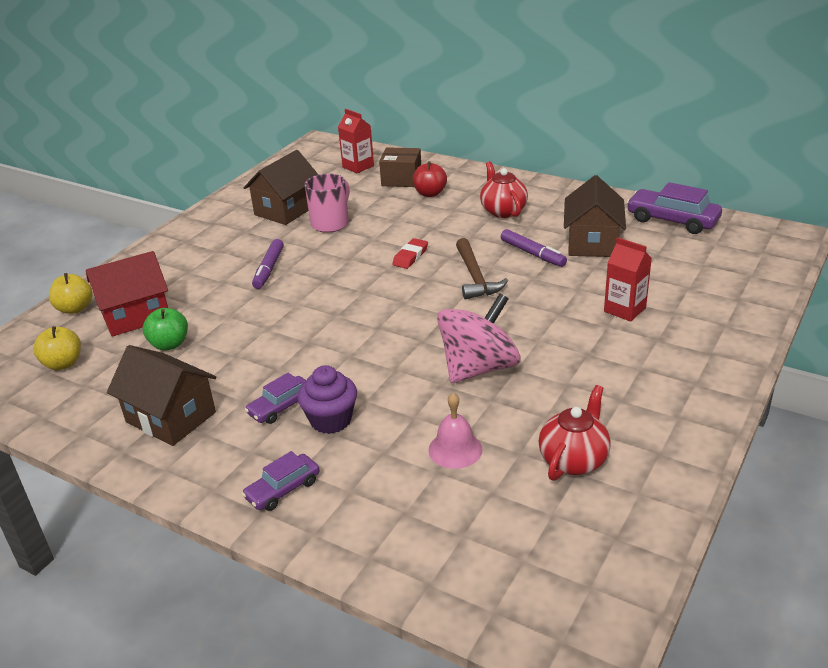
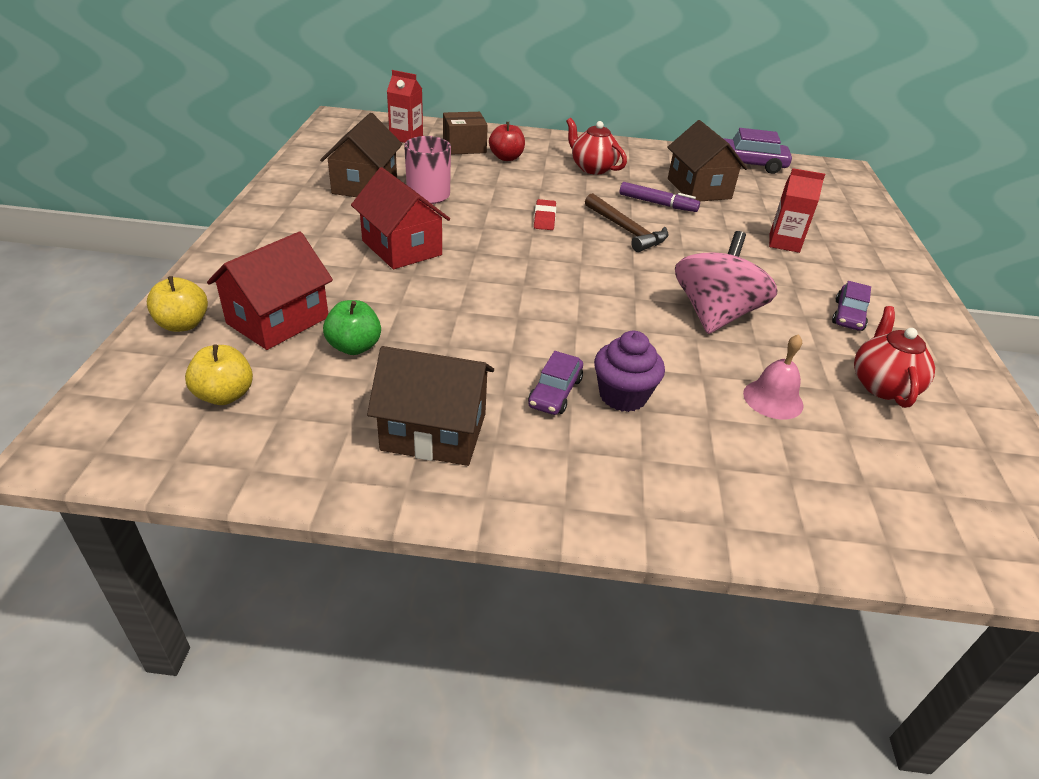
camera: 30 degrees left, 5 degrees up
purple car [242,451,320,511] -> purple car moved to [832,281,871,331]
purple marker [252,239,284,289] -> red house [351,167,450,269]

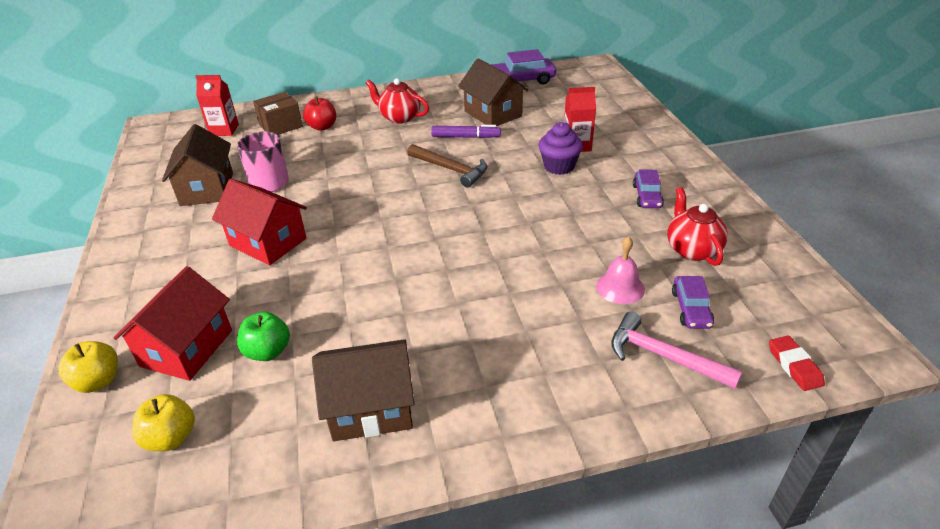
camera: 15 degrees left, 0 degrees up
purple car [528,351,583,415] -> purple car moved to [672,276,714,329]
red eraser [534,199,556,230] -> red eraser moved to [769,335,825,391]
purple cupcake [594,331,665,412] -> purple cupcake moved to [539,122,583,175]
pink spinning top [675,231,778,334] -> none
none -> pink hammer [611,312,742,389]

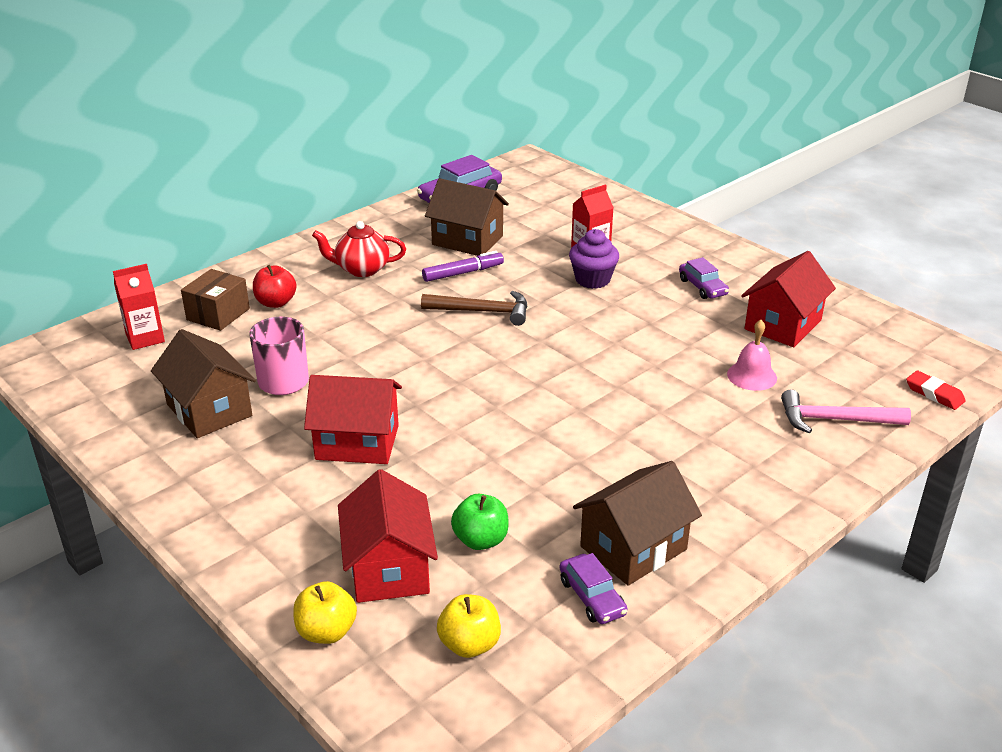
camera: 30 degrees left, 5 degrees down
red teapot [667,187,728,266] -> red house [741,251,836,347]
purple car [672,276,714,329] -> purple car moved to [560,553,628,624]

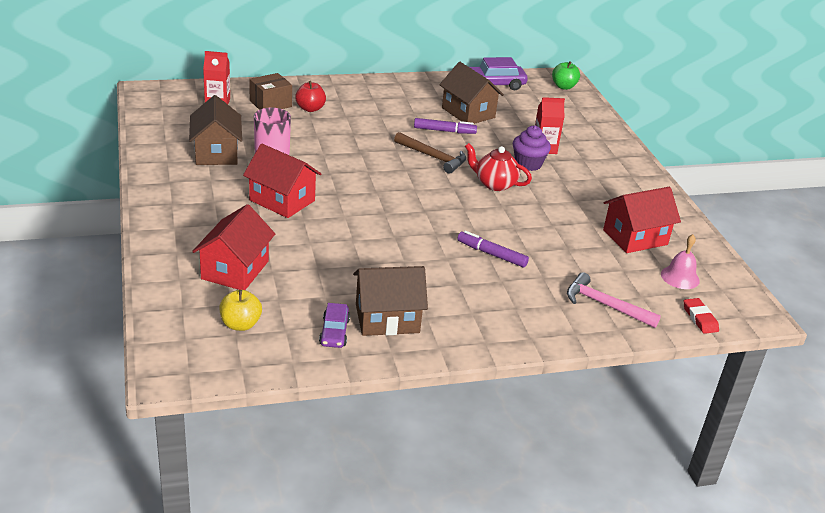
camera: 25 degrees right, 0 degrees up
yellow apple [293,581,357,644] -> none
red teapot [312,221,406,277] -> red teapot moved to [465,143,532,191]
green apple [451,494,509,550] -> green apple moved to [552,61,580,90]
purple car [679,257,729,299] -> none
pink bell [727,320,777,391] -> pink bell moved to [661,234,700,289]
none -> purple marker [457,231,529,267]

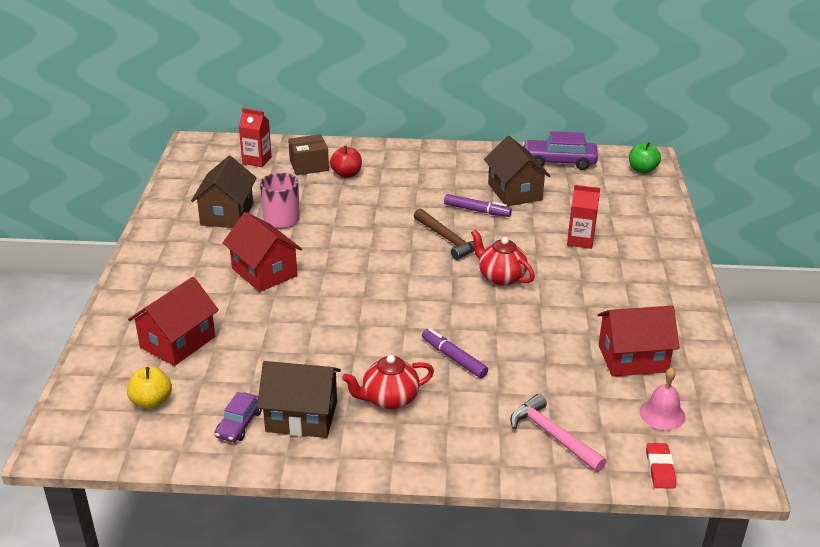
camera: 20 degrees right, 0 degrees up
purple cupcake [513,125,551,171] -> none
none -> red teapot [342,355,434,410]

